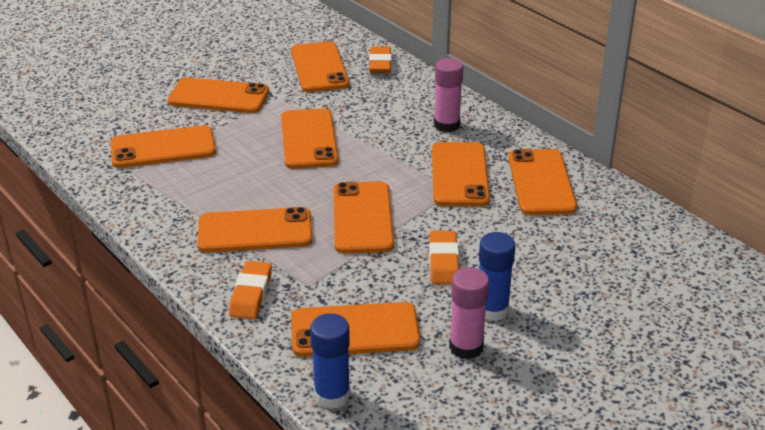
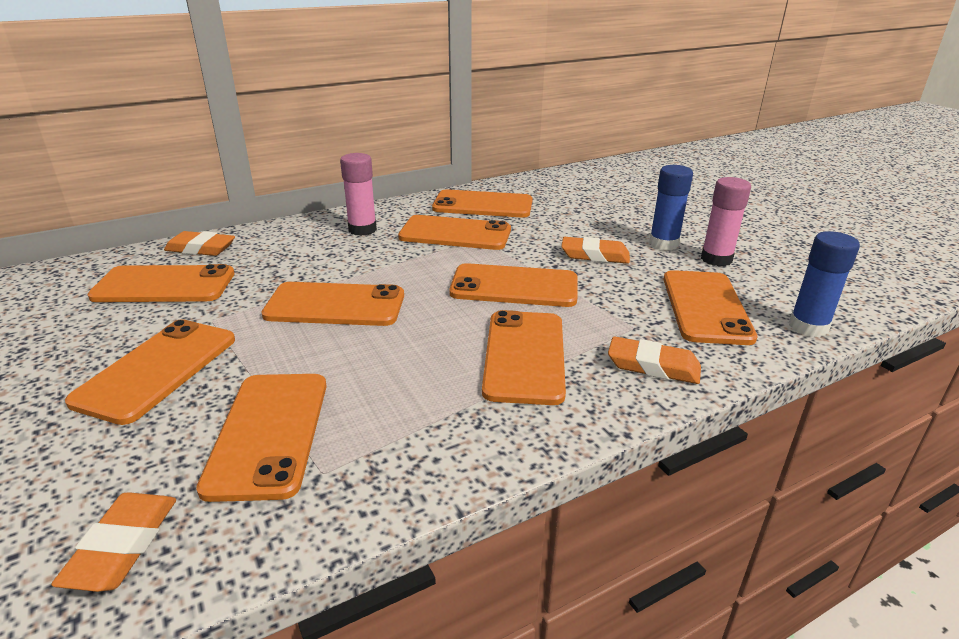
camera: 80 degrees left, 5 degrees down
none -> orange eraser [51,492,176,592]

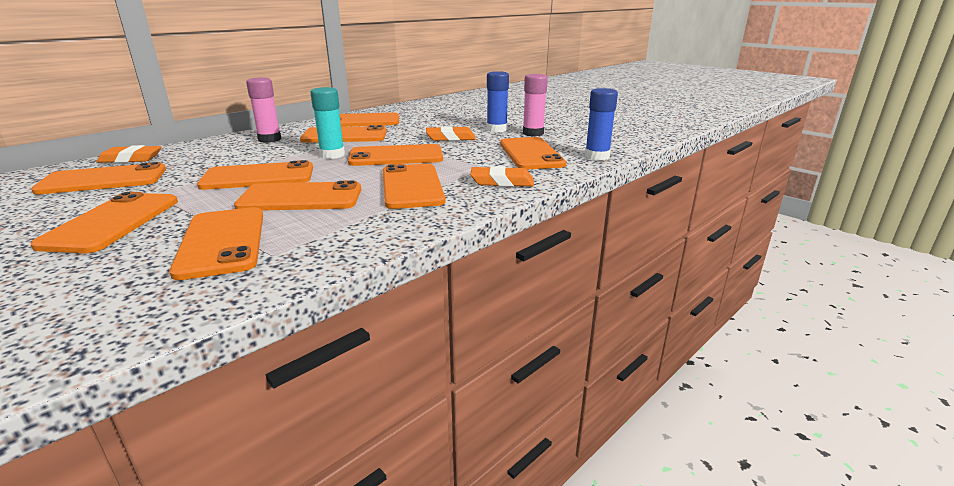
camera: 15 degrees left, 5 degrees down
orange eraser [51,492,176,592] -> none
none -> orange phone [234,180,361,210]
none -> turquoise glue stick [310,87,345,159]

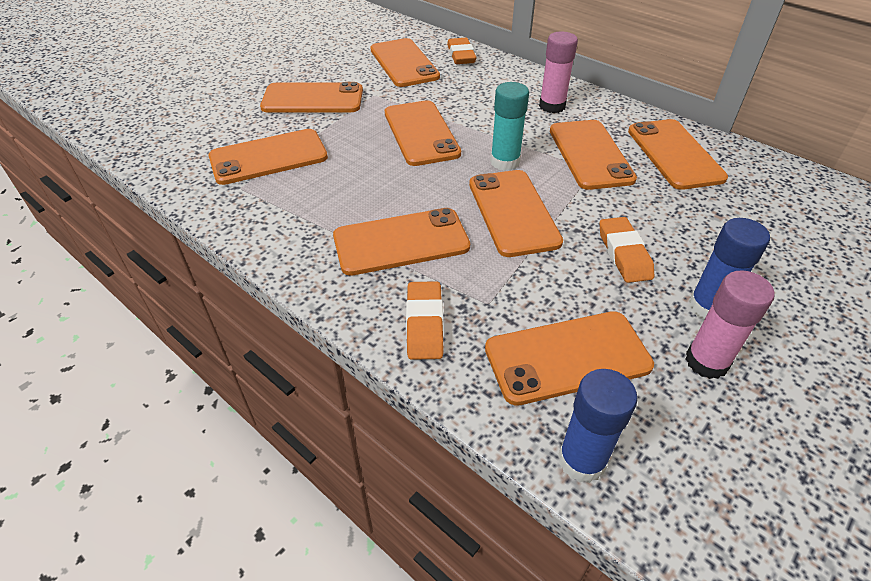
camera: 85 degrees right, 20 degrees up
orange phone [234,180,361,210] -> none

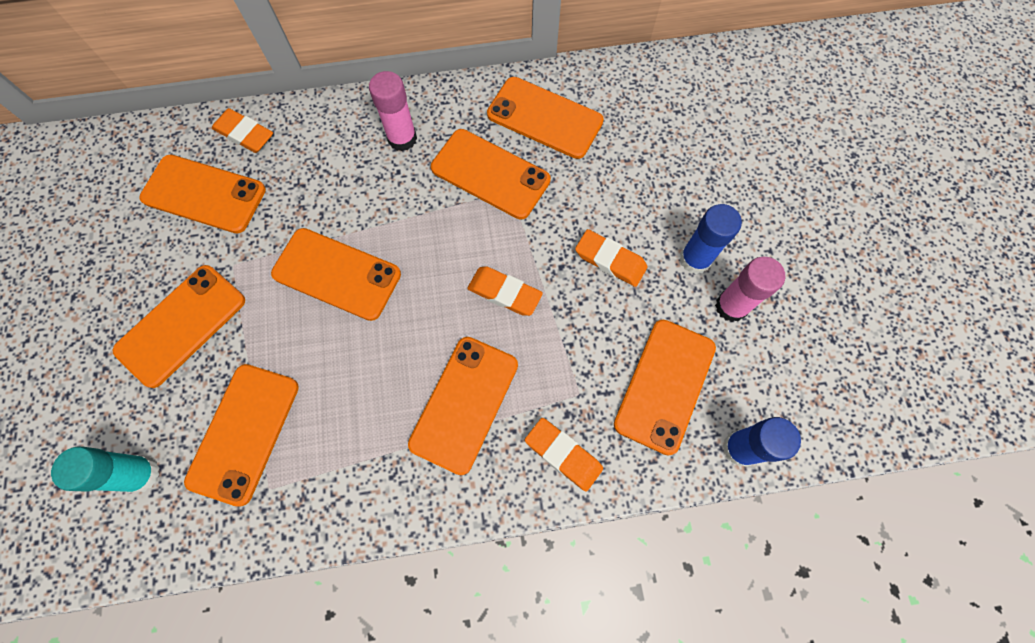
camera: 50 degrees left, 25 degrees up
orange phone [469,170,563,257] -> orange eraser [467,266,543,316]
turquoise glue stick [490,82,529,171] -> turquoise glue stick moved to [51,446,159,493]

